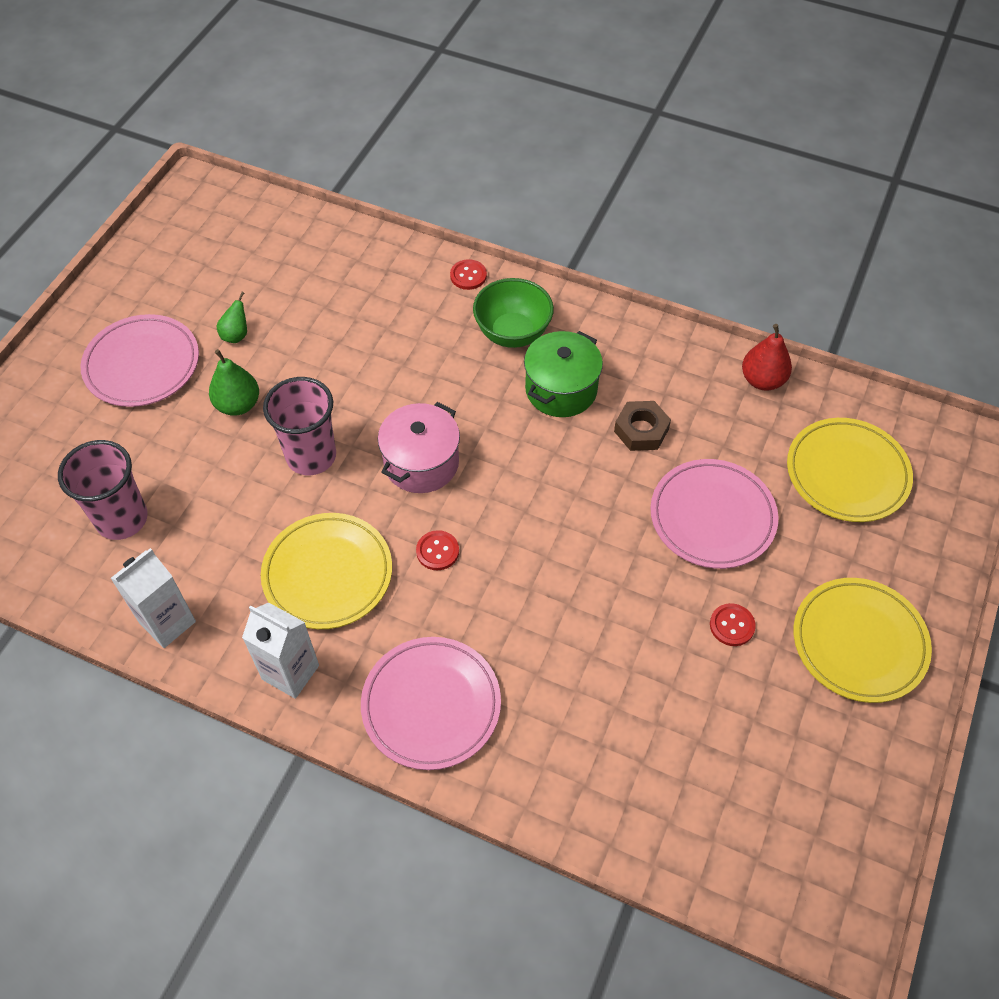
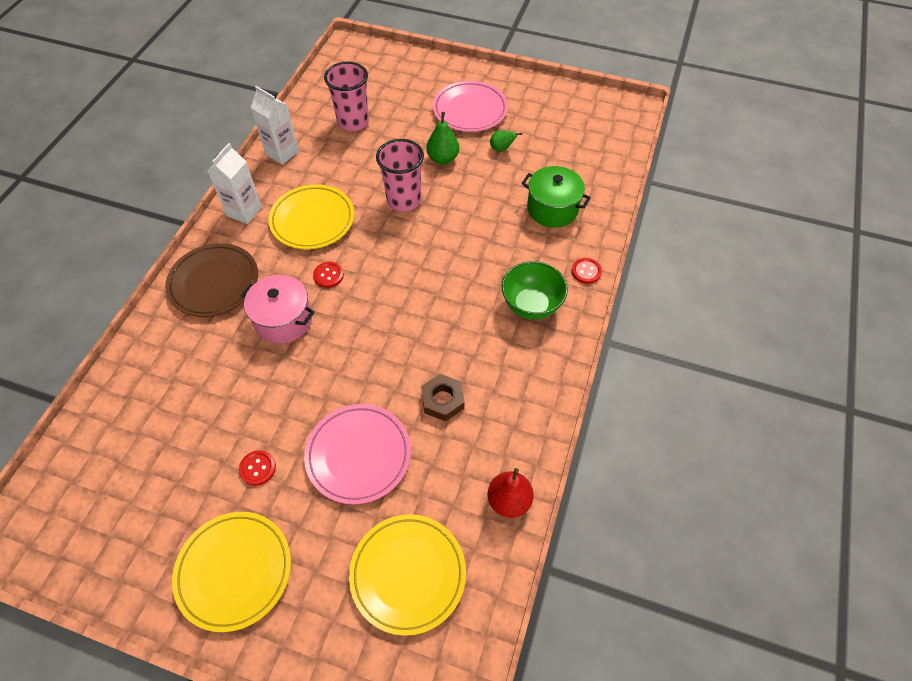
camera: 85 degrees right, 0 degrees up
pink plate [361,637,501,770] -> brown plate [165,243,258,317]
pink pot [378,402,460,493] -> pink pot moved to [240,275,315,344]
green pot [524,331,603,417] -> green pot moved to [521,166,591,228]

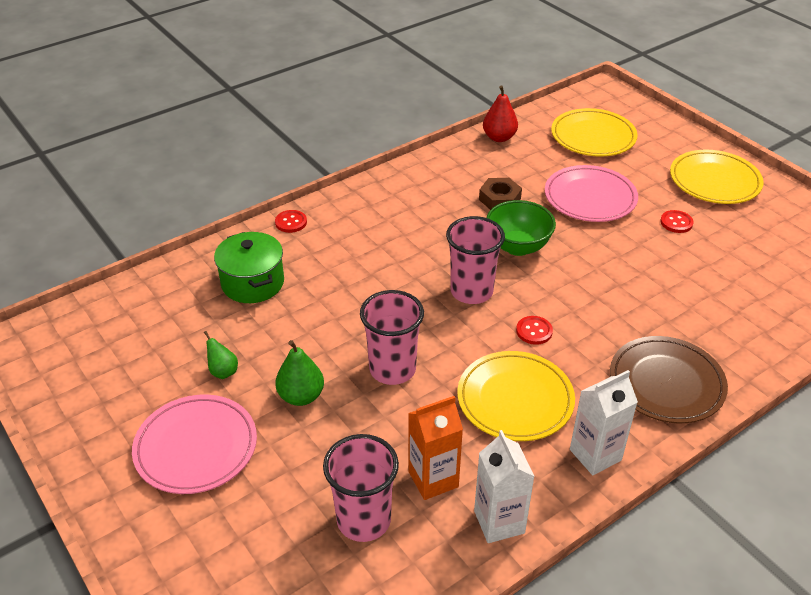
camera: 145 degrees left, 15 degrees down
pink pot [240,275,315,344] -> none
green bowl [501,261,568,320] -> green bowl moved to [487,200,556,256]
none -> orange carton [408,396,463,500]
none -> pink cup [446,216,505,304]

